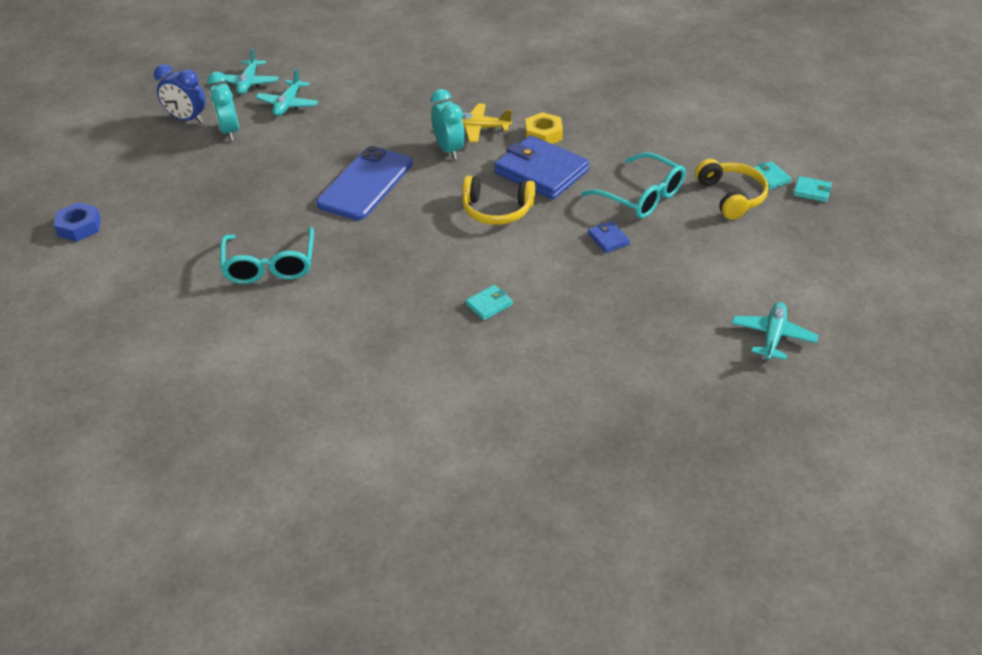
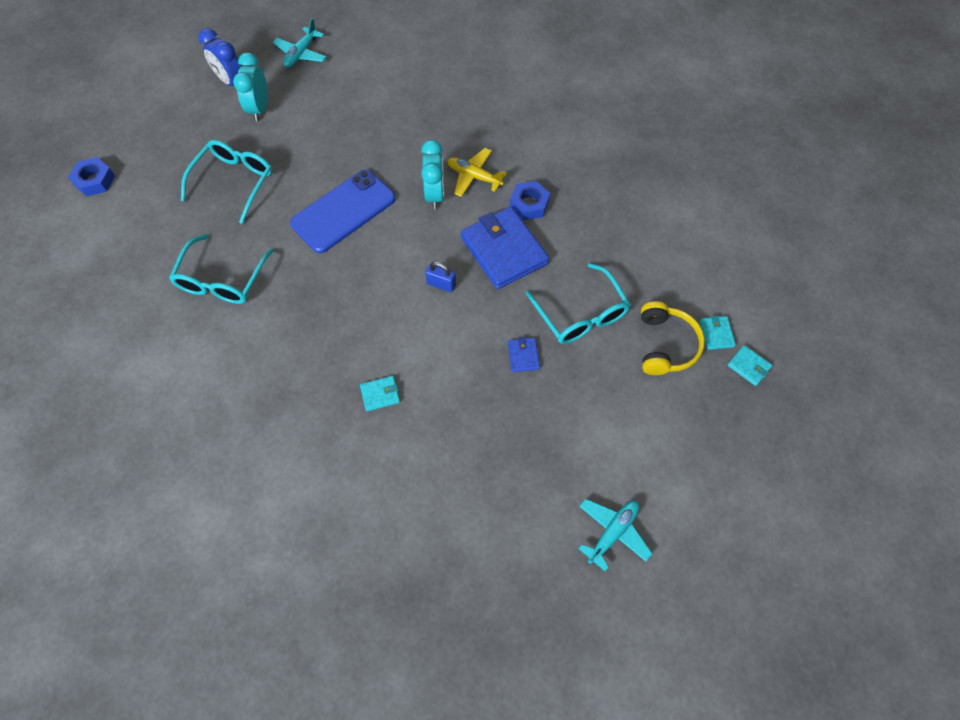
camera: 20 degrees right, 20 degrees up
turquoise plane [255,68,318,116] -> none
yellow headphones [462,176,535,225] -> blue padlock [425,261,456,292]
yellow nut [525,112,563,144] -> blue nut [510,181,550,220]
none -> turquoise glasses [181,140,272,224]

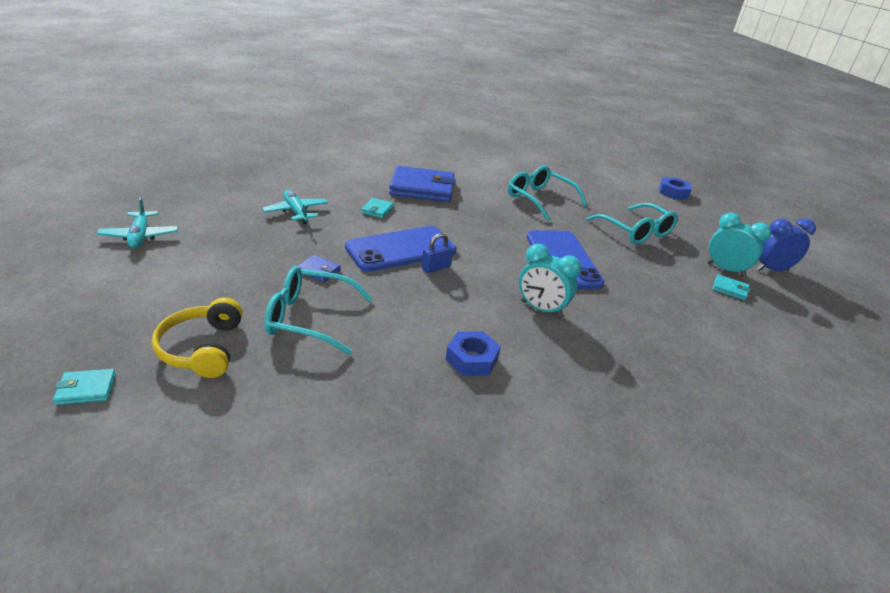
camera: 120 degrees right, 30 degrees down
turquoise plane [273,18,327,68] -> turquoise plane moved to [262,190,328,224]
yellow plane [447,148,507,197] -> none
blue wallet [461,207,549,289] -> blue wallet moved to [389,166,456,202]
yellow headphones [641,301,705,375] -> yellow headphones turned 45 degrees clockwise [152,297,243,378]
turquoise wallet [700,315,736,350] -> turquoise wallet moved to [713,274,750,300]
none -> blue phone [345,226,457,272]

